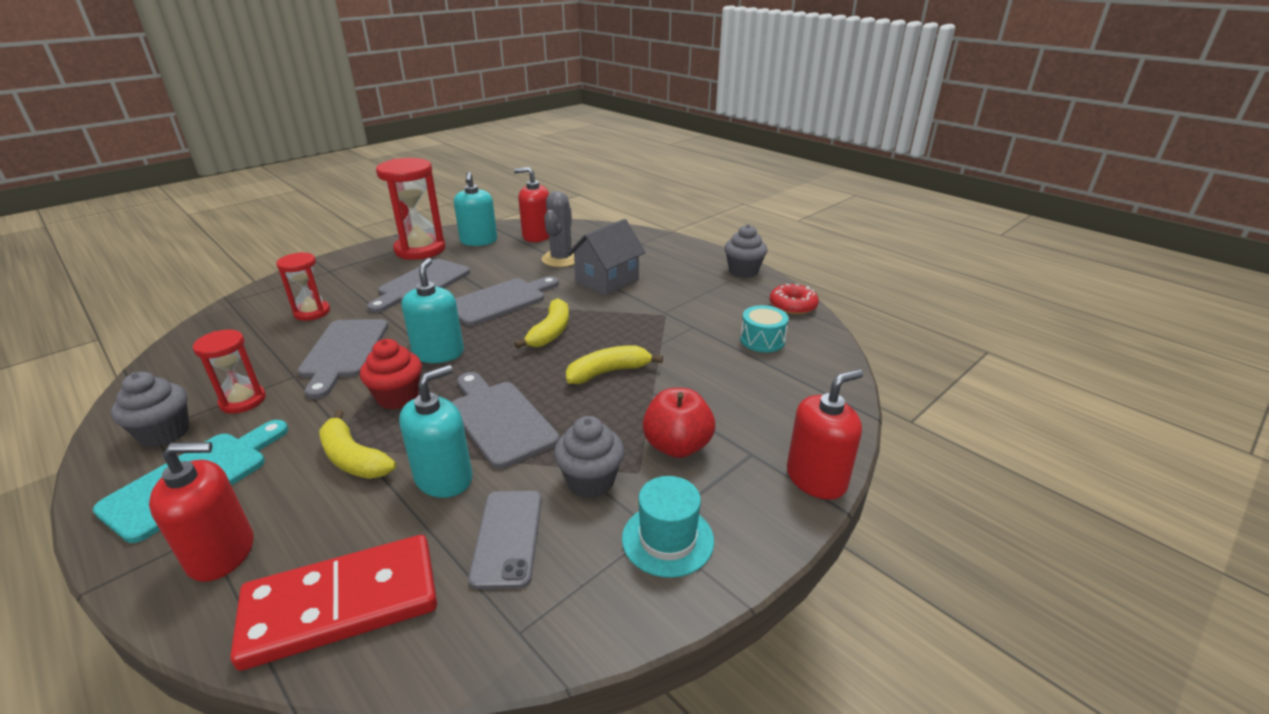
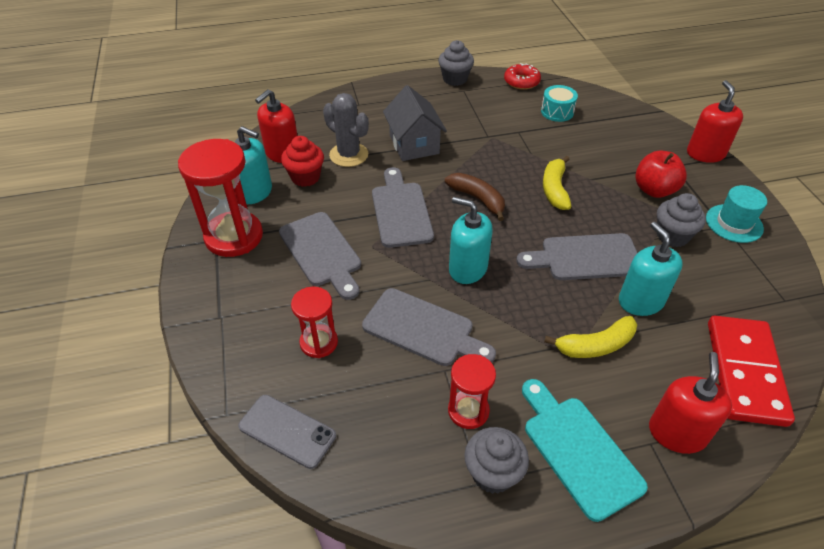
camera: 60 degrees left, 15 degrees up
red cupcake [360,339,422,409] -> red cupcake moved to [281,136,324,187]
grey phone [468,491,542,589] -> grey phone moved to [238,395,336,469]
yellow banana [514,298,569,349] -> brown banana [445,173,505,221]

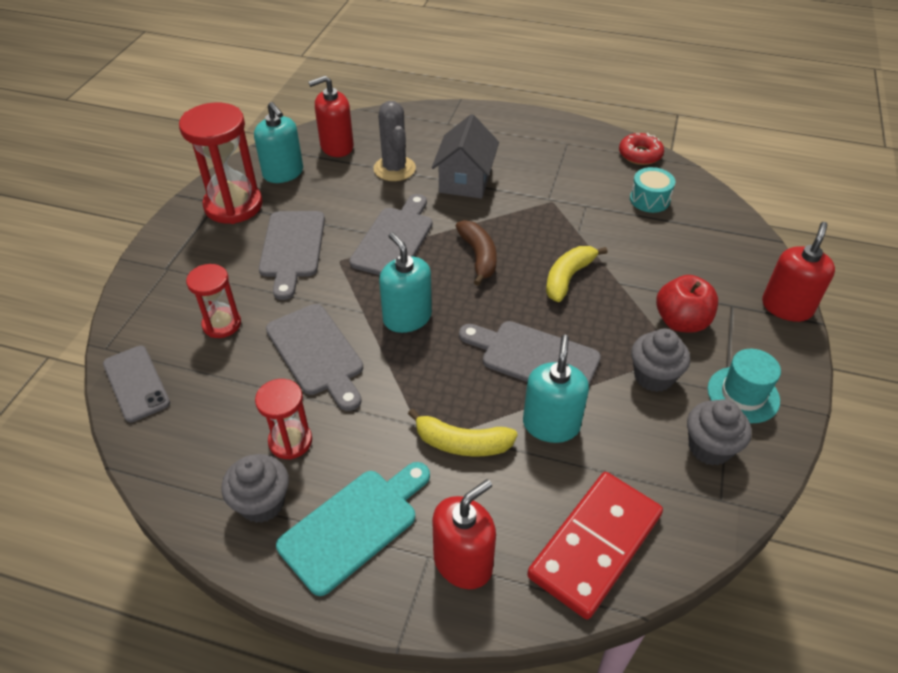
camera: 30 degrees right, 0 degrees up
red cupcake [281,136,324,187] -> none
grey cupcake [438,40,474,86] -> grey cupcake moved to [687,399,752,466]
turquoise cutting board [522,379,648,522] -> turquoise cutting board turned 45 degrees clockwise [276,462,430,596]

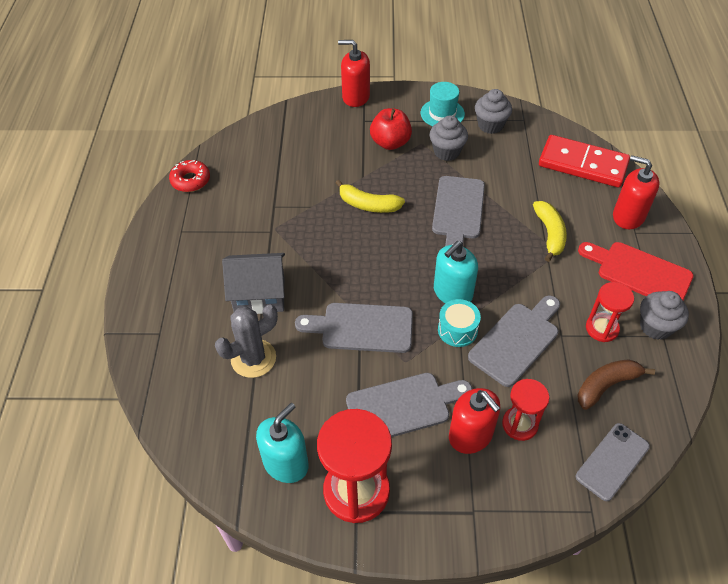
camera: 105 degrees left, 5 degrees up
turquoise cutting board [276,462,430,596] -> red cutting board [578,242,694,300]
red soap dispenser [308,76,354,157] -> red soap dispenser moved to [449,388,500,454]
brown banana [456,220,497,286] -> brown banana moved to [578,359,655,410]
turquoise soap dispenser [523,335,589,443] -> none
turquoise drum [630,167,676,213] -> turquoise drum moved to [438,299,481,347]

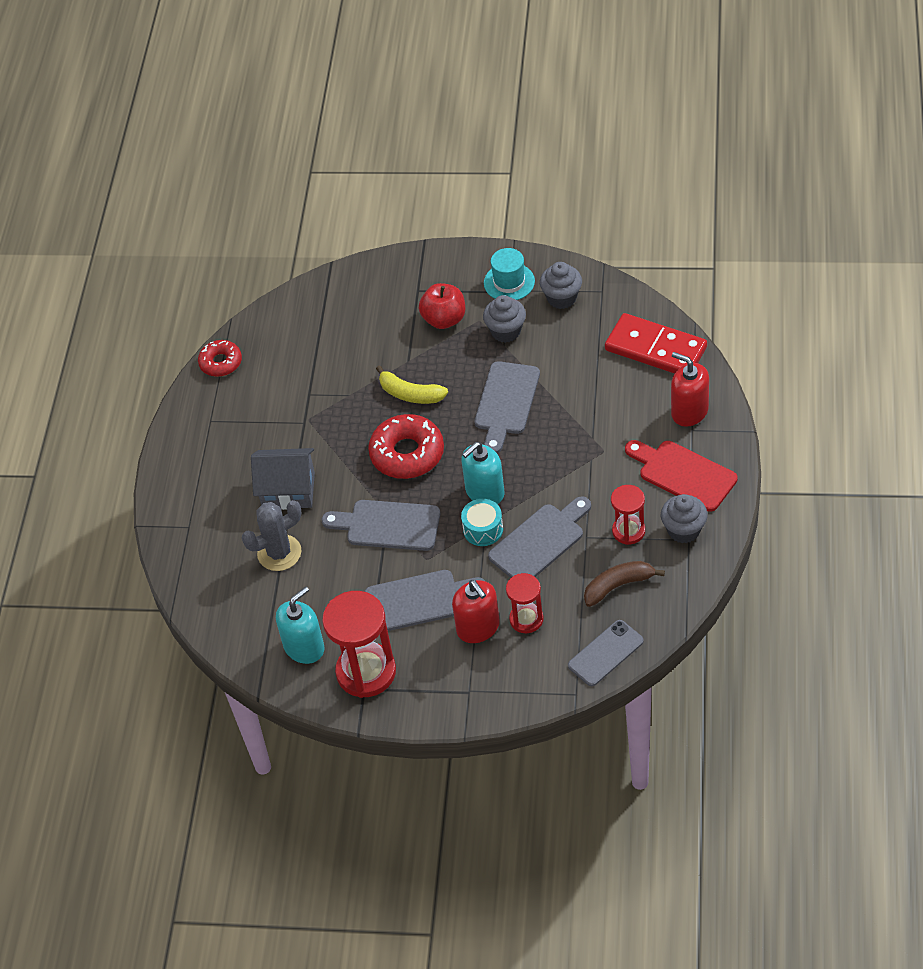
camera: 10 degrees right, 0 degrees up
red soap dispenser [338,40,370,107] -> none
yellow banana [533,201,567,262] -> none
none -> red donut [368,414,444,479]

